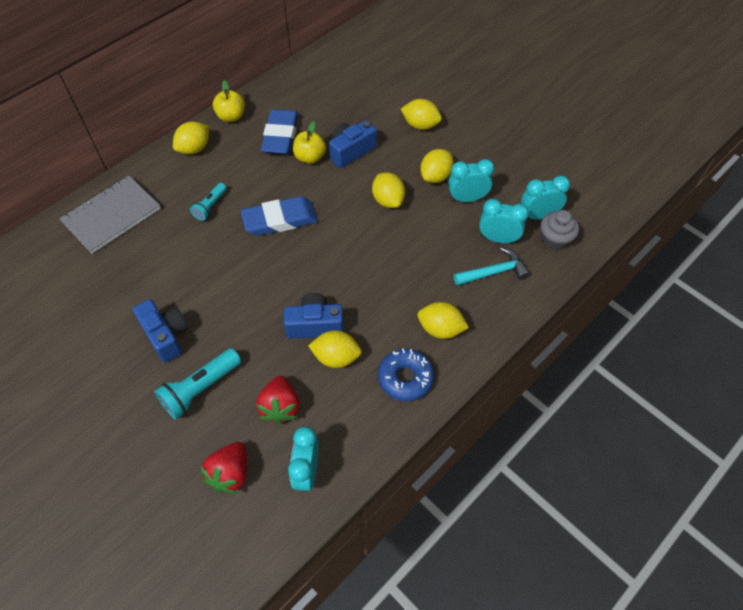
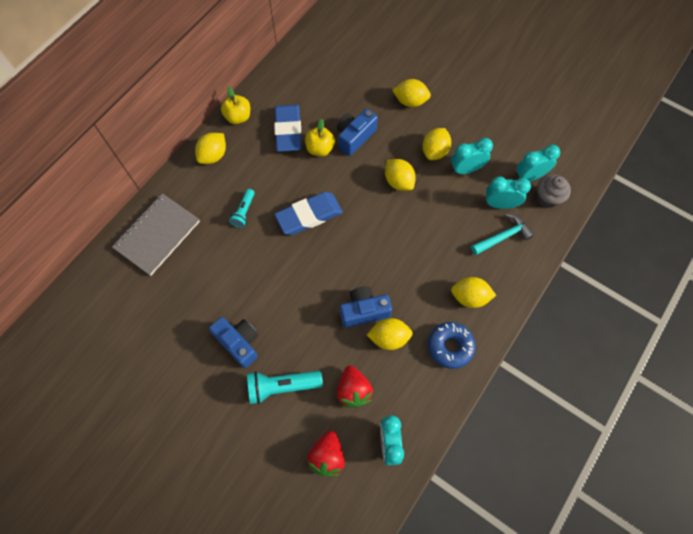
camera: 10 degrees left, 10 degrees up
turquoise flashlight [155,348,241,419] -> turquoise flashlight turned 45 degrees clockwise [247,371,323,404]

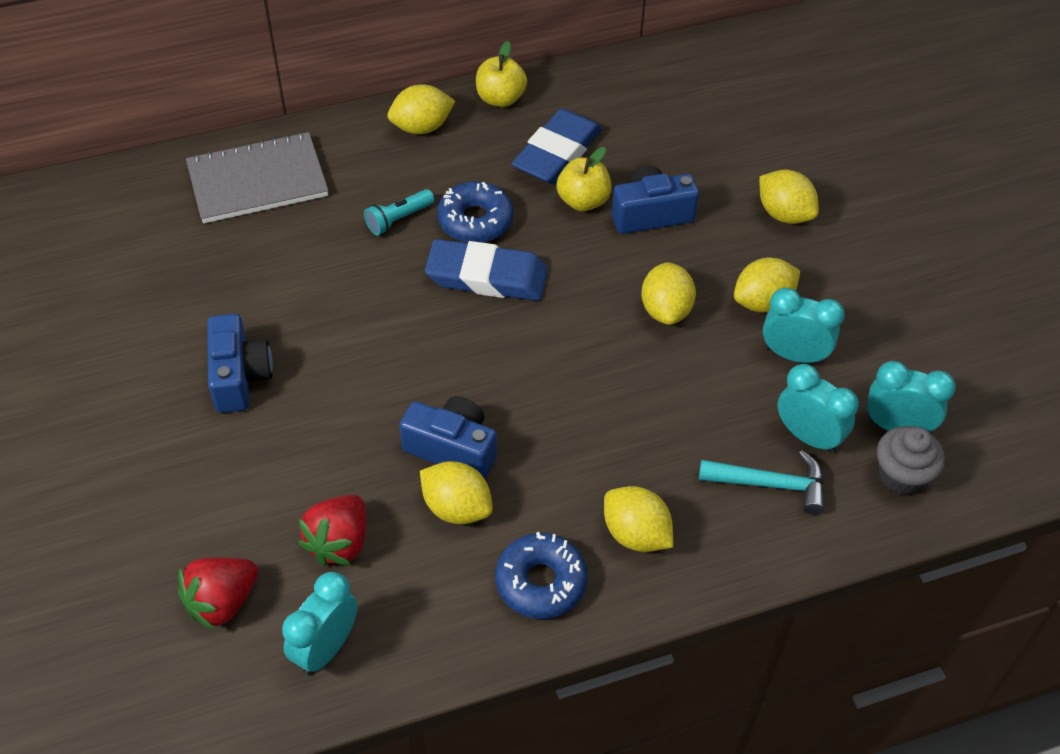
camera: 35 degrees right, 15 degrees down
turquoise flashlight [247,371,323,404] -> none
none -> blue donut [437,181,513,243]

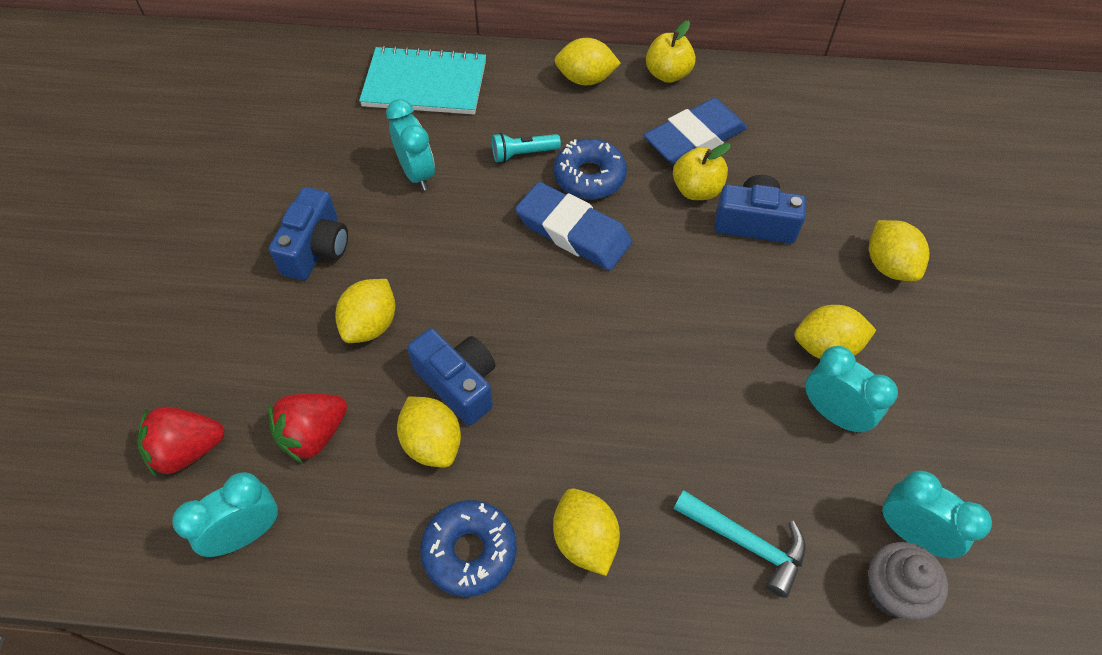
camera: 25 degrees right, 5 degrees up
grey notebook [186,132,328,223] -> turquoise notebook [359,46,486,114]
yellow lemon [641,262,696,325] -> yellow lemon moved to [335,279,395,343]
turquoise clock [777,364,859,453] -> turquoise clock moved to [386,99,435,191]

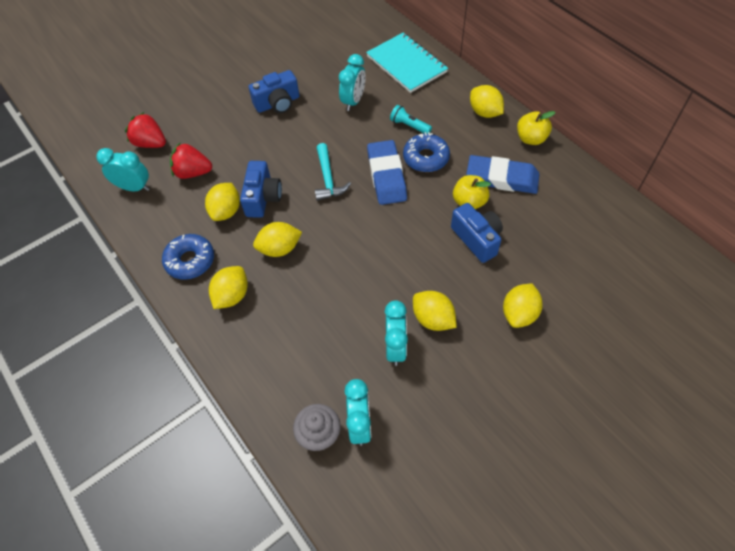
camera: 50 degrees right, 0 degrees up
yellow lemon [335,279,395,343] -> yellow lemon moved to [253,222,302,257]
turquoise hammer [673,490,806,598] -> turquoise hammer moved to [315,143,351,201]

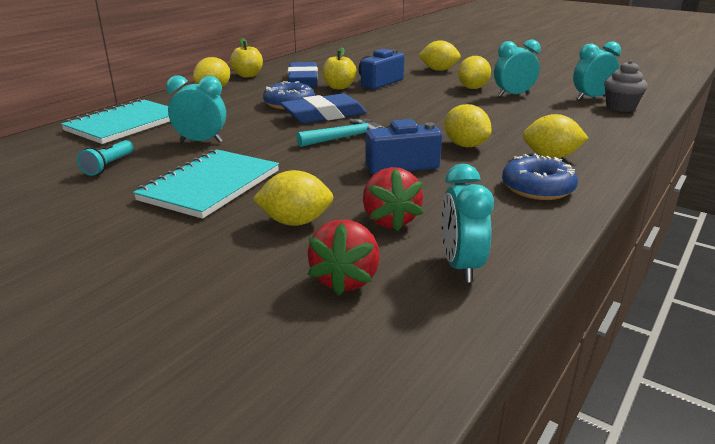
camera: 110 degrees left, 30 degrees down
yellow lemon [205,183,240,221] -> yellow lemon moved to [253,170,334,226]
blue camera [249,70,300,113] -> turquoise notebook [133,149,279,219]
turquoise flashlight [390,105,432,134] -> turquoise flashlight moved to [77,140,134,176]

